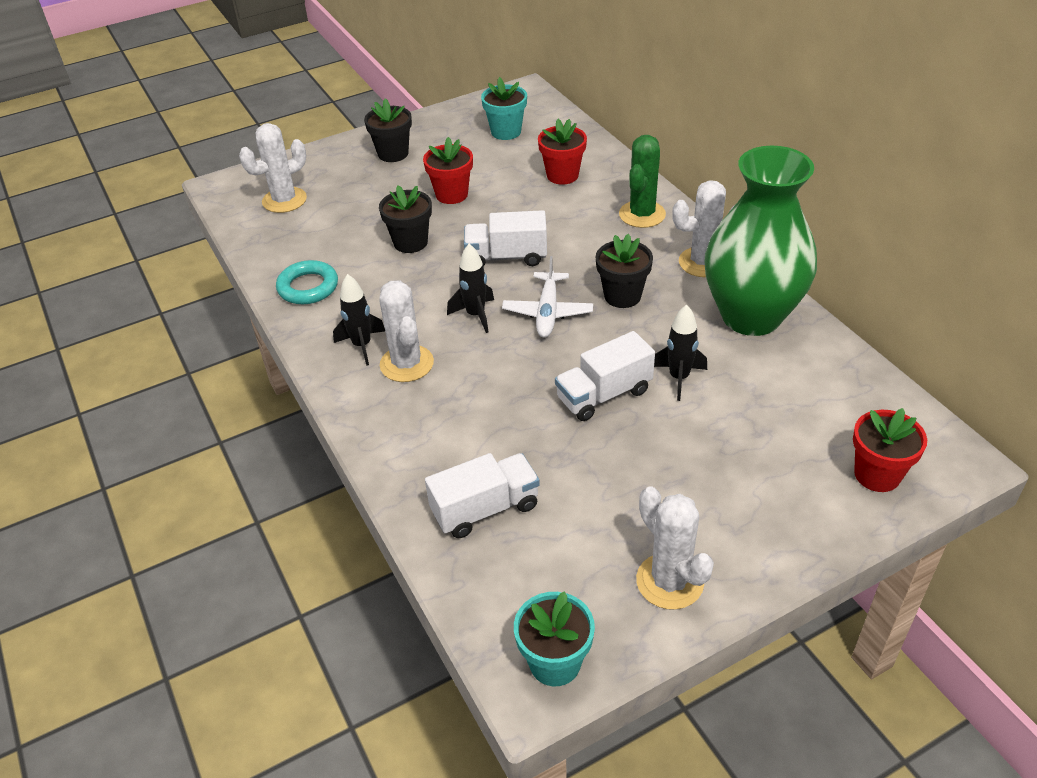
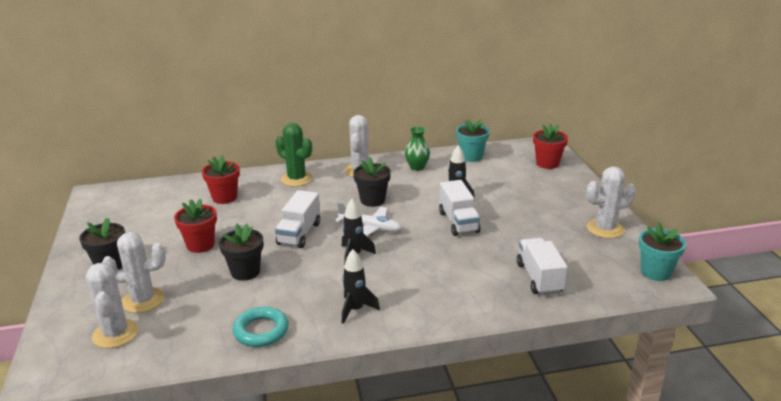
camera: 75 degrees left, 15 degrees down
white cactus [379,280,434,382] -> white cactus moved to [102,232,166,313]
turquoise flower pot [481,77,527,140] -> turquoise flower pot moved to [456,119,490,162]
green vase [704,146,817,336] -> green vase [405,126,430,171], size x0.40

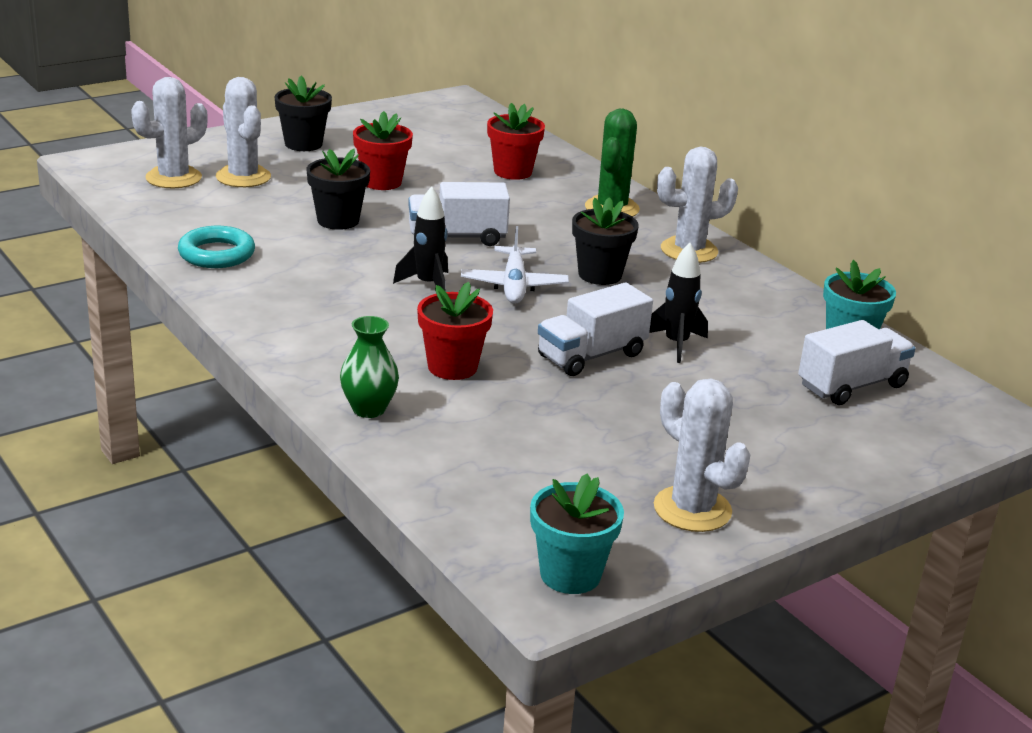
camera: 65 degrees right, 0 degrees up
black rocket [342,249,380,324] -> none
green vase [405,126,430,171] -> green vase moved to [340,316,399,418]
white truck [517,238,568,295] -> white truck moved to [798,320,915,405]
red flower pot [533,124,568,169] -> red flower pot moved to [417,282,493,380]

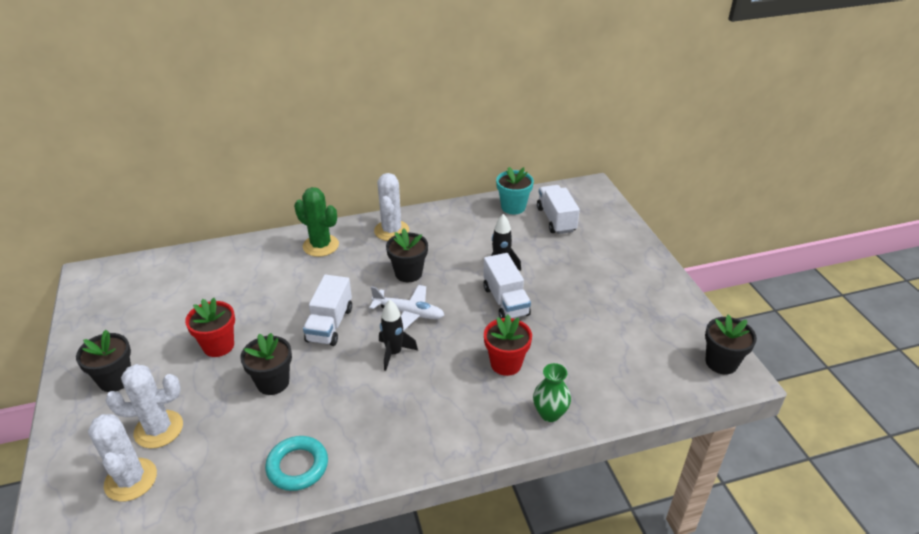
camera: 70 degrees left, 10 degrees up
red flower pot [487,103,545,180] -> none
turquoise flower pot [530,474,624,594] -> black flower pot [705,315,757,374]
white cactus [654,379,750,532] -> none

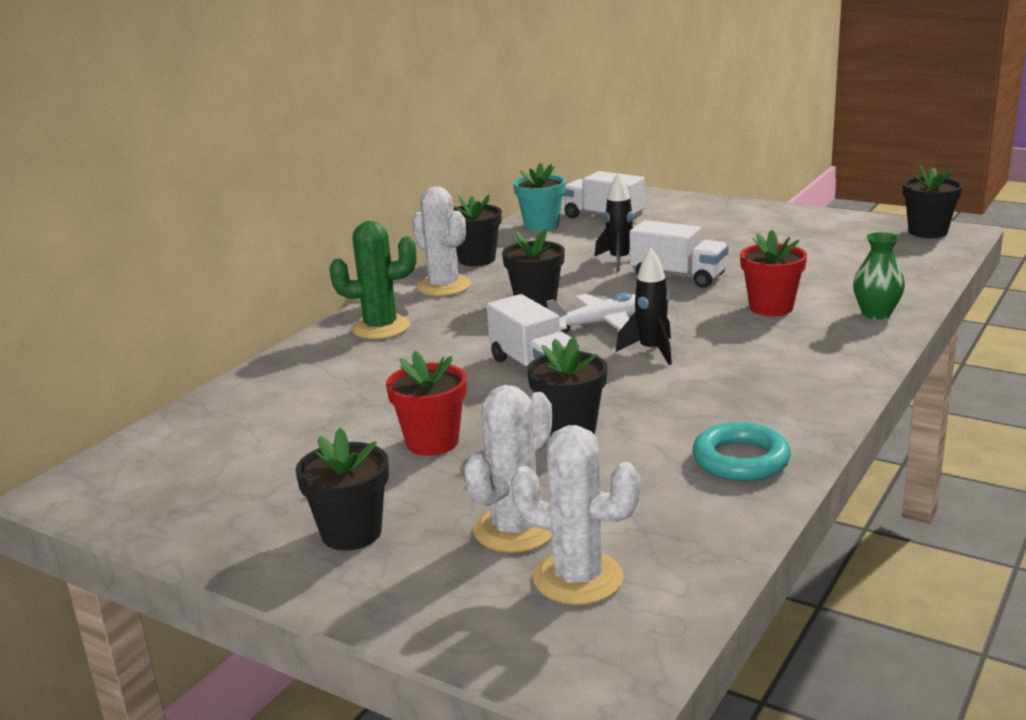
camera: 40 degrees left, 15 degrees down
none -> black flower pot [453,195,502,266]

